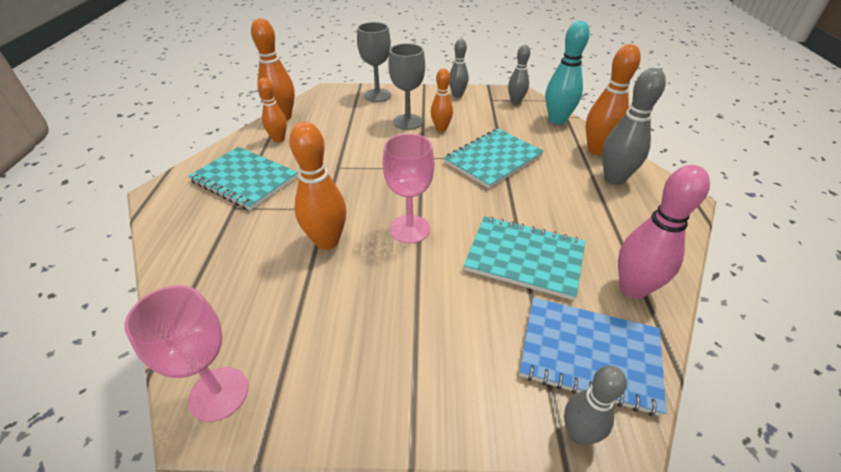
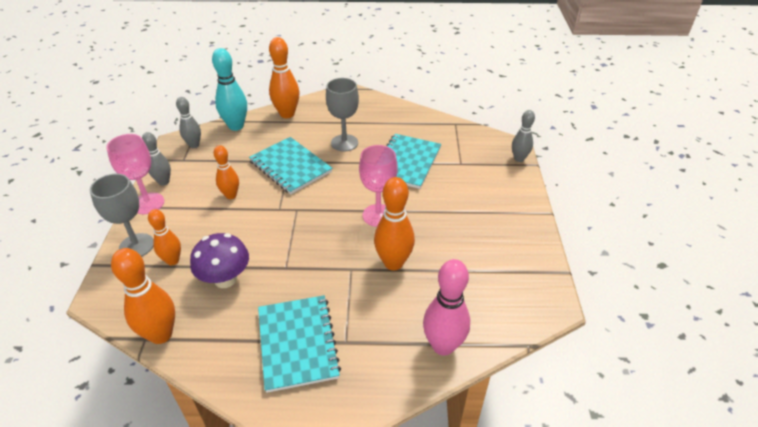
camera: 90 degrees left, 0 degrees up
pink goblet [124,285,248,422] -> pink goblet moved to [106,134,164,214]
turquoise notebook [188,147,298,211] -> turquoise notebook turned 45 degrees counterclockwise [258,295,341,393]
orange bowling pin [258,78,287,143] -> orange bowling pin moved to [148,209,181,265]
grey goblet [388,43,425,130] -> grey goblet moved to [326,78,359,152]
blue notebook [519,297,666,416] -> none
grey bowling pin [602,68,666,185] -> none
pink bowling pin [618,165,710,299] -> pink bowling pin moved to [423,259,470,356]
none -> purple mushroom [190,233,249,288]

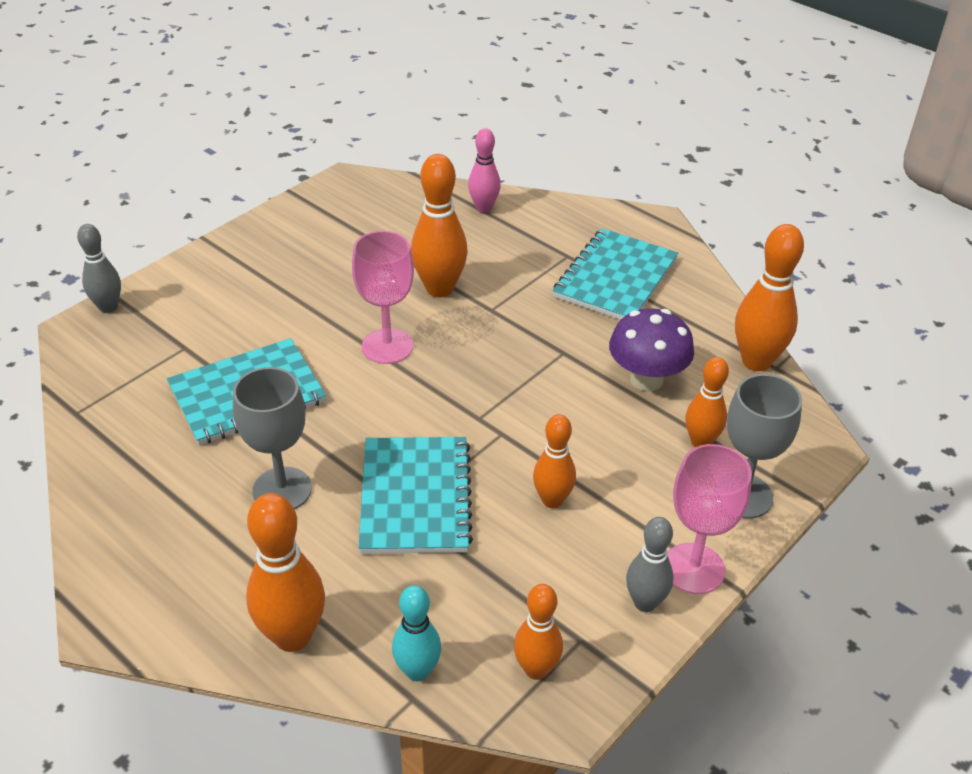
camera: 140 degrees left, 0 degrees up
grey bowling pin [176,97,201,148] -> orange bowling pin [514,584,563,680]
turquoise bowling pin [212,48,247,131] -> turquoise bowling pin [392,585,441,681], size x0.63
pink bowling pin [423,259,470,356] -> pink bowling pin [468,128,501,213], size x0.63

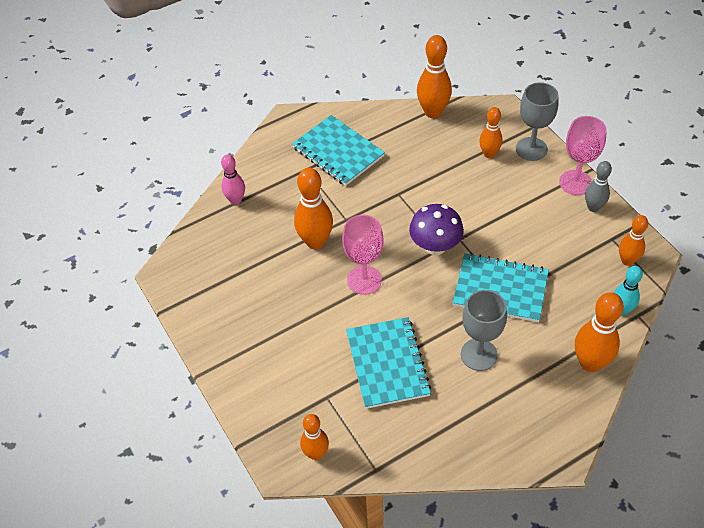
camera: 70 degrees left, 10 degrees up
grey bowling pin [77,224,121,313] -> none
orange bowling pin [533,414,576,508] -> orange bowling pin moved to [300,414,329,460]
purple mushroom [609,308,694,391] -> purple mushroom moved to [409,204,464,255]

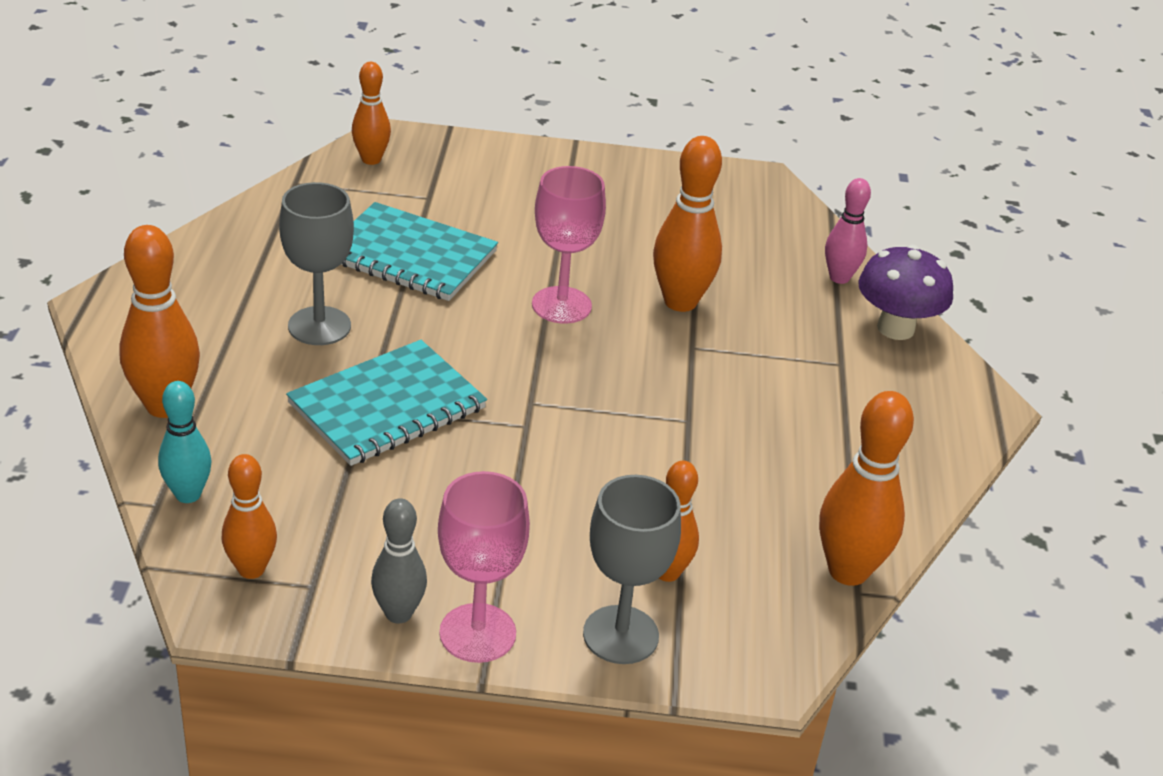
camera: 120 degrees right, 15 degrees down
turquoise notebook [292,115,385,186] -> none
purple mushroom [409,204,464,255] -> purple mushroom moved to [858,245,953,340]

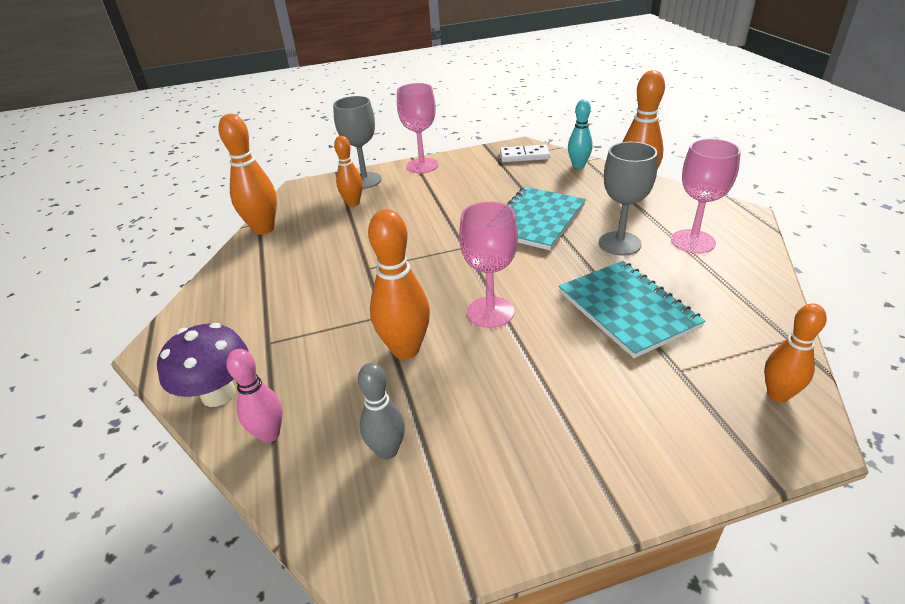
camera: 165 degrees right, 0 degrees up
orange bowling pin [222,454,277,579] -> white domino [500,145,550,162]
turquoise notebook [341,202,498,301] -> turquoise notebook turned 60 degrees clockwise [559,261,705,358]
grey bowling pin [371,498,427,624] -> grey bowling pin moved to [358,363,405,460]
none -> pink goblet [671,138,741,254]

